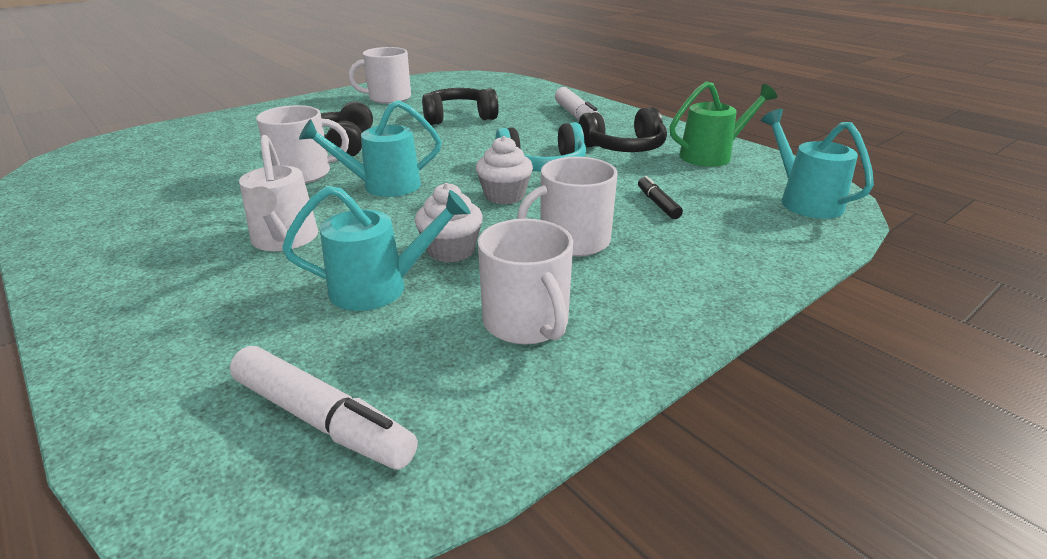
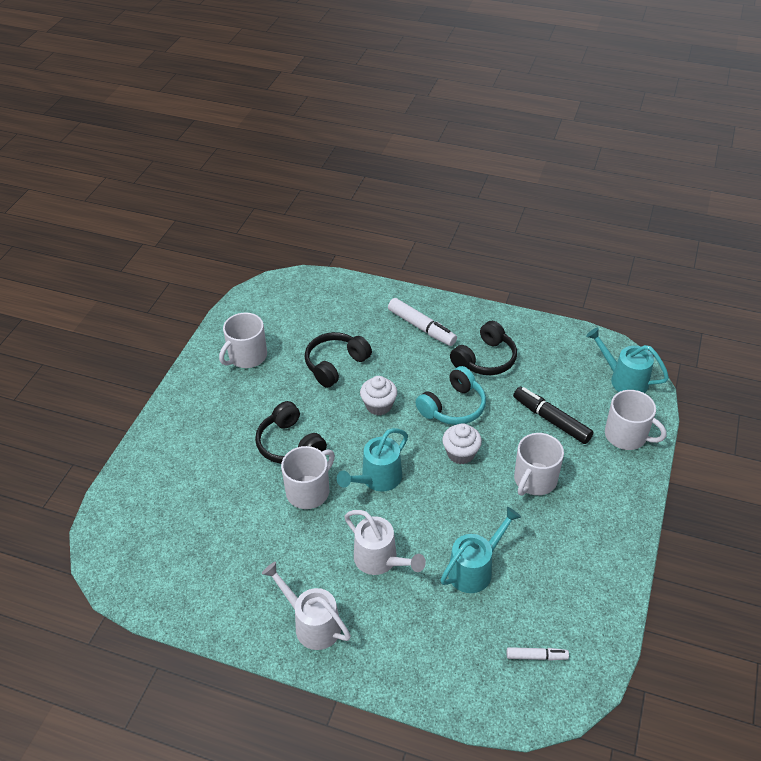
camera: 30 degrees left, 15 degrees up
white marker [230,346,418,470] -> white marker [507,647,569,661], size x0.56
white cupcake [415,183,483,262] -> white cupcake moved to [360,376,397,415]
white mug [478,219,573,345] -> white mug moved to [605,390,666,450]
black marker [638,176,683,219] -> black marker [513,387,593,444], size x1.78
green watering can [670,81,777,167] -> none
none -> white watering can [262,562,351,650]

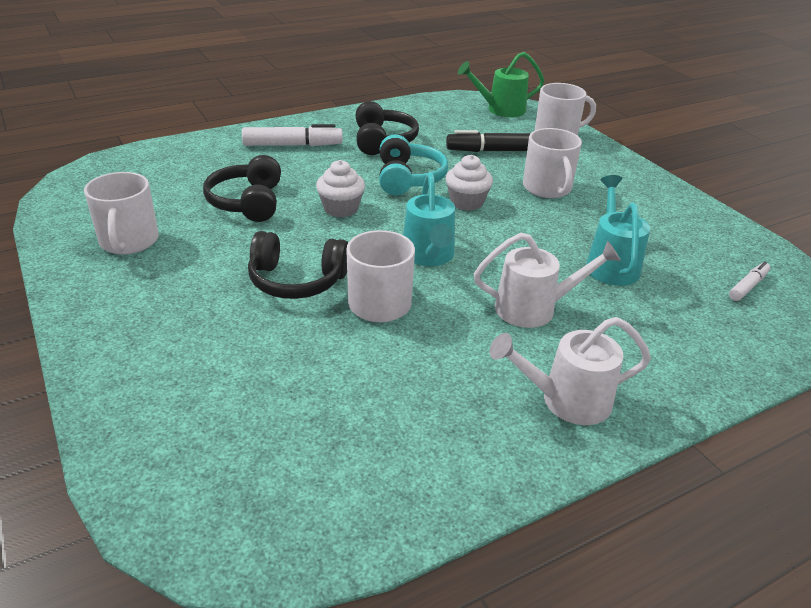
camera: 50 degrees left, 10 degrees down
turquoise watering can [586,327,669,393] -> green watering can [458,52,544,117]

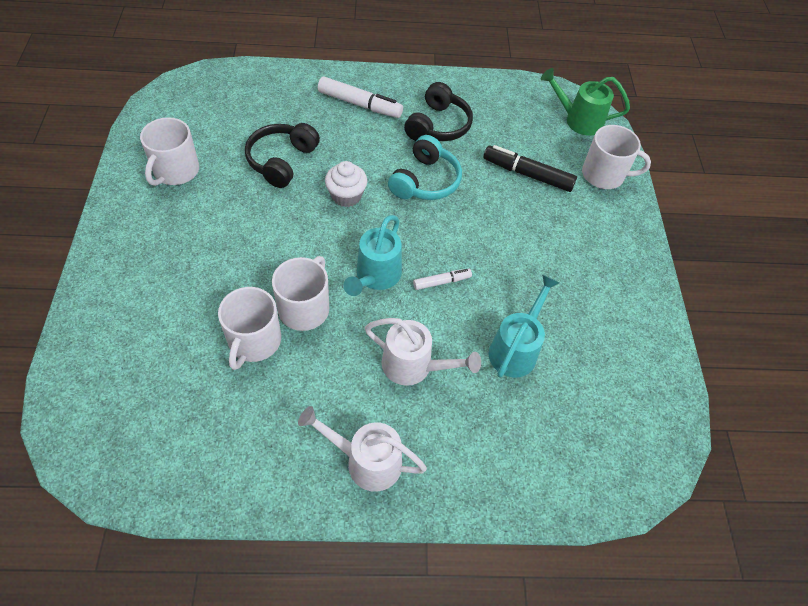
camera: 25 degrees right, 20 degrees up
black headphones [248,231,348,299] -> none
white cupcake [445,155,493,211] -> none
white mug [523,128,582,198] -> white mug moved to [218,287,281,370]
white marker [729,261,770,301] -> white marker moved to [413,269,472,290]

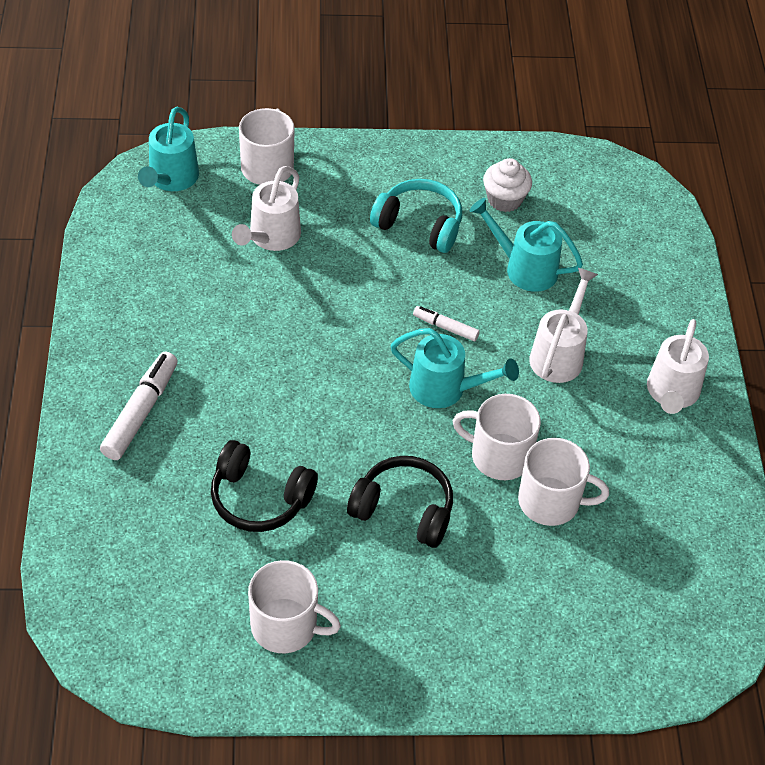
camera: 90 degrees left, 5 degrees down
white cupcake [325,161,367,207] -> white cupcake moved to [483,158,532,212]
turquoise headphones [388,135,462,200] -> turquoise headphones moved to [370,179,462,253]
black headphones [404,82,473,141] -> black headphones moved to [347,456,453,548]
white marker [413,269,472,290] -> white marker turned 45 degrees counterclockwise [413,306,480,341]
black marker [483,145,577,192] -> white watering can [232,166,301,251]
green watering can [541,68,630,136] -> turquoise watering can [138,107,199,191]

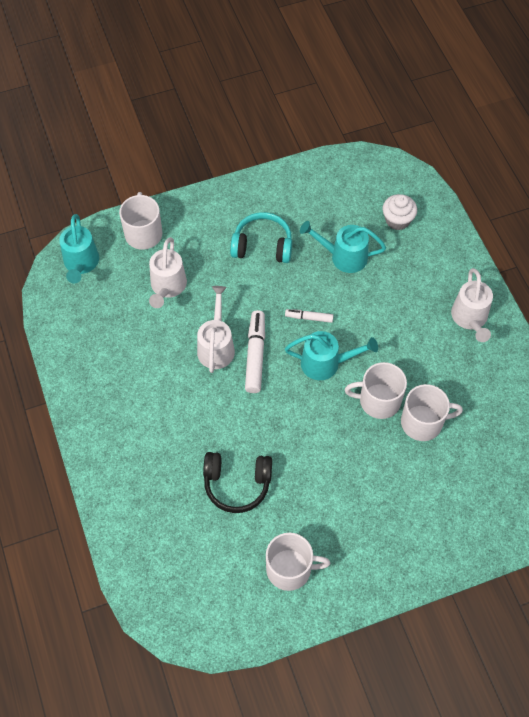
camera: 15 degrees left, 10 degrees up
white marker [100,352,178,460] -> white marker moved to [245,310,265,393]
black headphones [347,456,453,548] -> none
white cupcake [483,158,532,212] -> white cupcake moved to [383,194,417,230]
white watering can [529,268,598,383] -> white watering can moved to [197,286,235,373]

